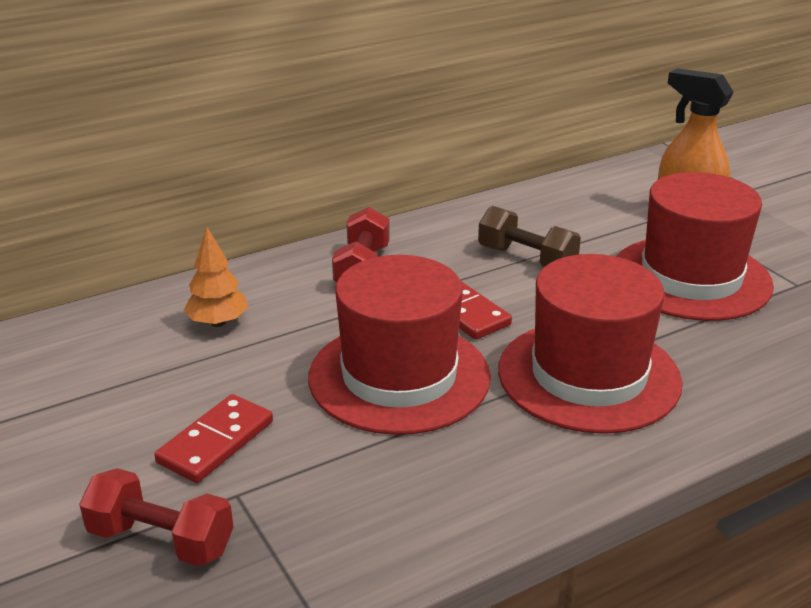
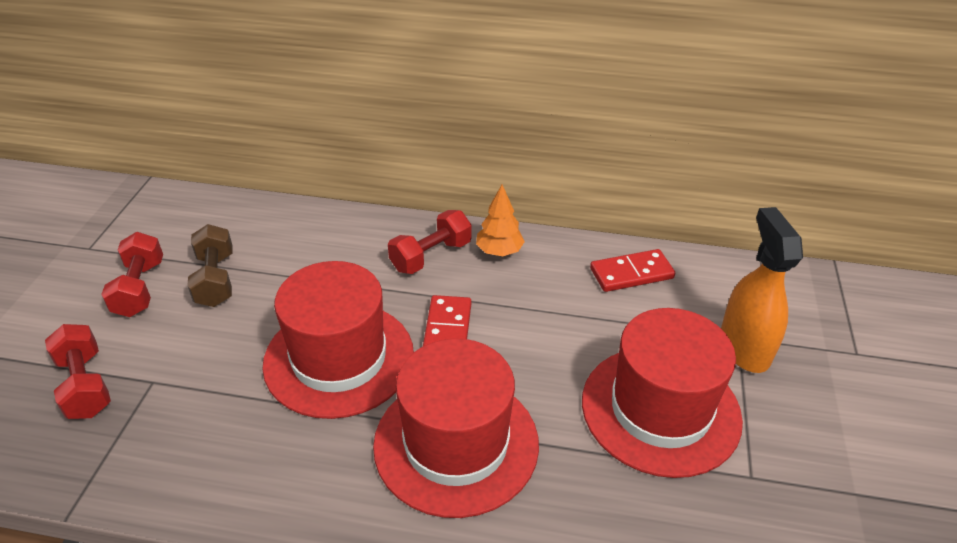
camera: 40 degrees right, 10 degrees up
red domino [155,394,273,483] -> red domino moved to [590,249,675,292]
orange tree [184,227,248,327] -> orange tree moved to [476,185,525,256]
brown dumbbell [478,206,581,267] -> brown dumbbell moved to [187,224,233,307]
none -> red dumbbell [101,232,163,317]

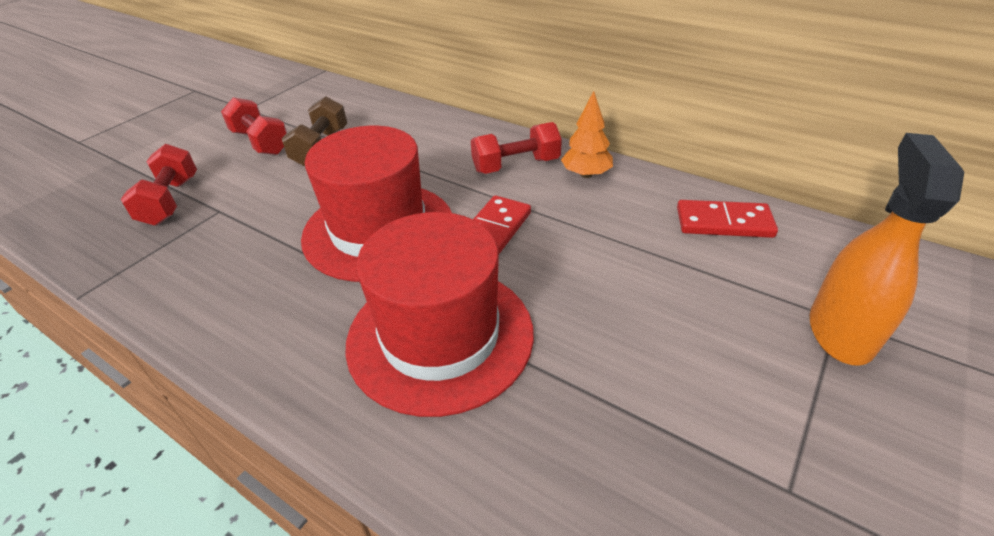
camera: 25 degrees right, 0 degrees up
red dumbbell [101,232,163,317] -> red dumbbell turned 60 degrees counterclockwise [221,97,287,155]
red hat [582,308,743,478] -> none

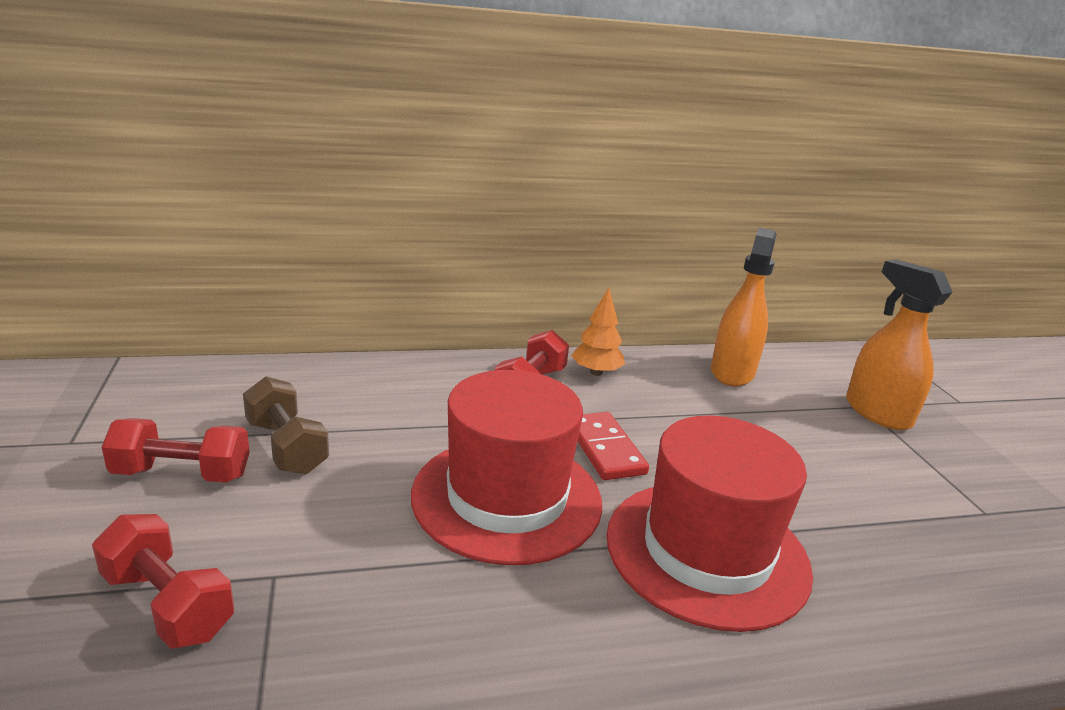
camera: 50 degrees left, 15 degrees down
red domino [677,200,778,238] -> orange spray bottle [711,228,777,387]

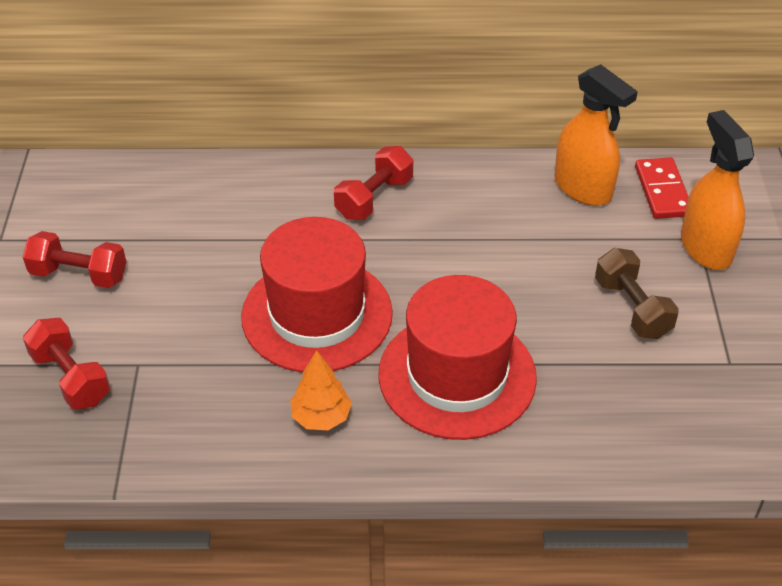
camera: 15 degrees right, 20 degrees up
brown dumbbell [243,376,329,475] -> brown dumbbell moved to [595,248,679,339]
orange tree [571,288,625,376] -> orange tree moved to [291,350,352,430]
red domino [577,412,649,480] -> red domino moved to [635,157,689,219]
orange spray bottle [711,228,777,387] -> orange spray bottle turned 105 degrees clockwise [555,64,638,206]

